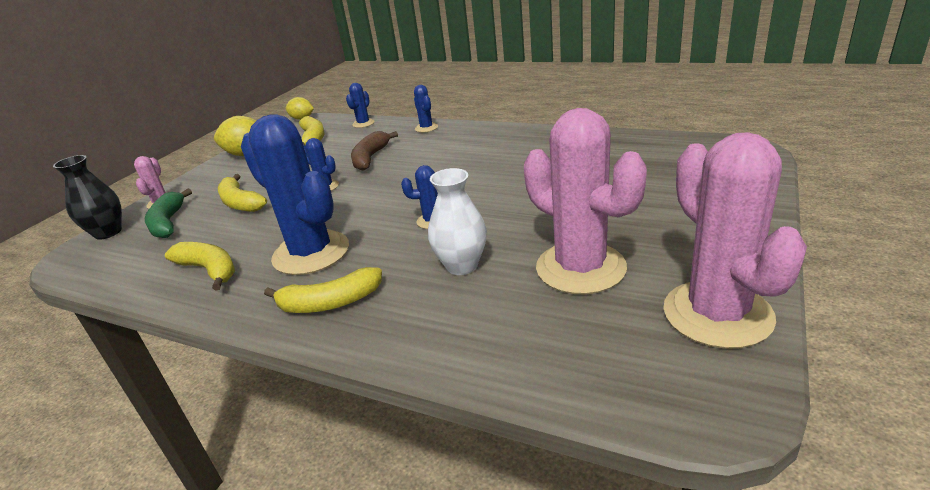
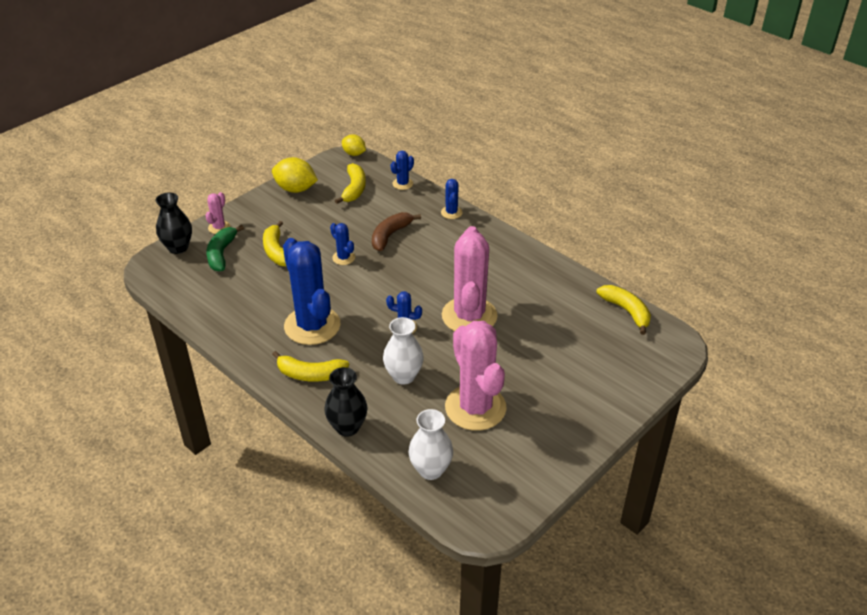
camera: 15 degrees right, 10 degrees up
yellow banana [165,242,235,291] -> yellow banana moved to [596,285,651,335]
pink cactus [663,132,807,349] -> pink cactus moved to [442,226,498,331]
none -> black vase [324,367,368,437]
none -> white vase [408,409,453,480]

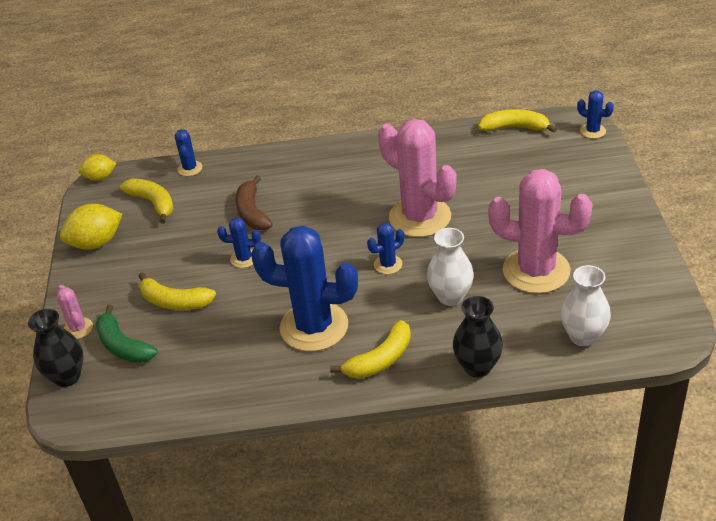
camera: 45 degrees left, 0 degrees up
blue cactus [441,179,462,219] -> blue cactus moved to [577,90,614,139]

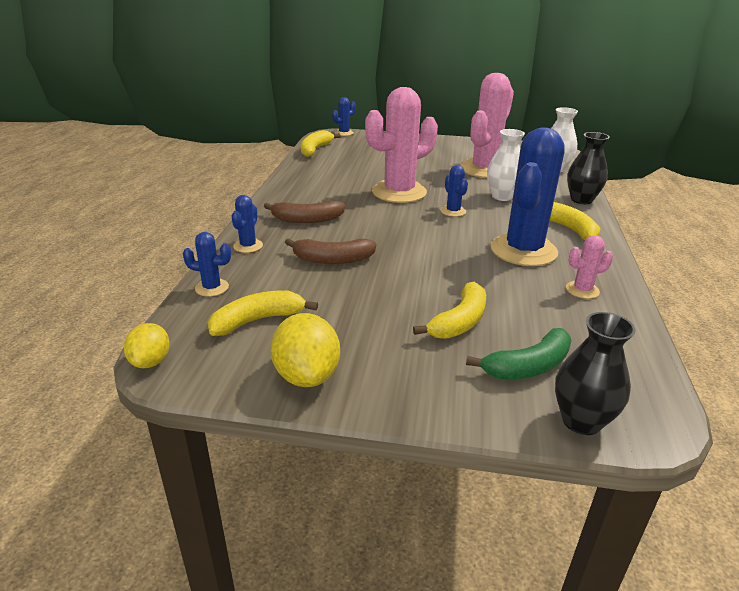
camera: 80 degrees left, 10 degrees down
pink cactus [57,285,93,339] -> pink cactus moved to [566,235,613,299]
blue cactus [217,217,261,268] -> blue cactus moved to [232,195,263,253]
none -> brown banana [264,200,345,223]

